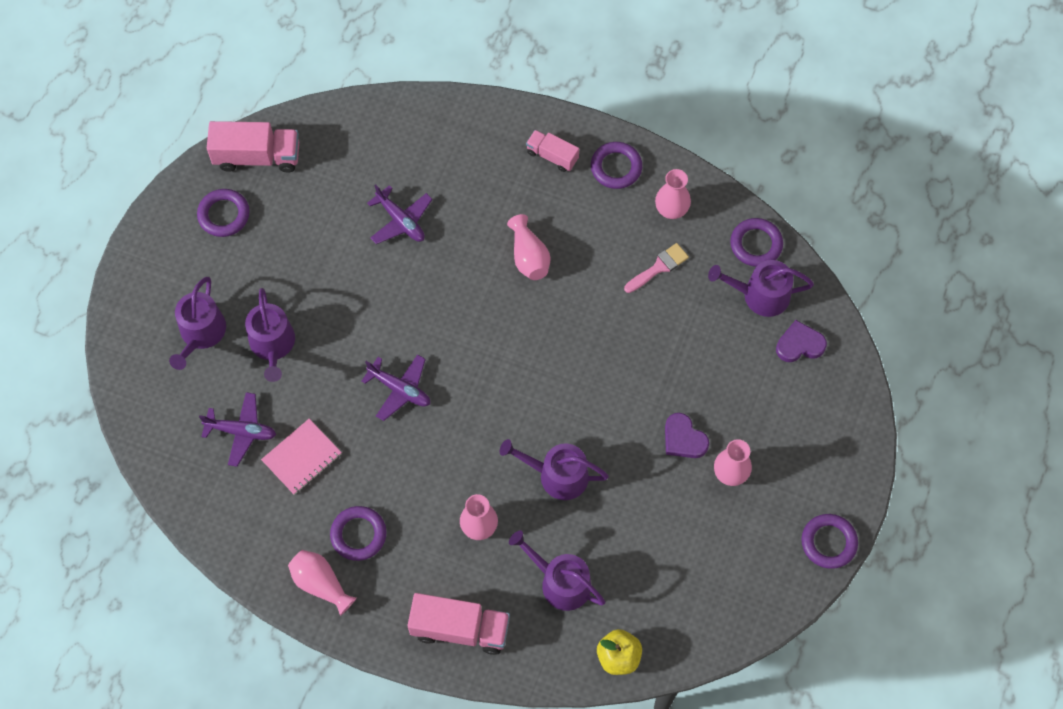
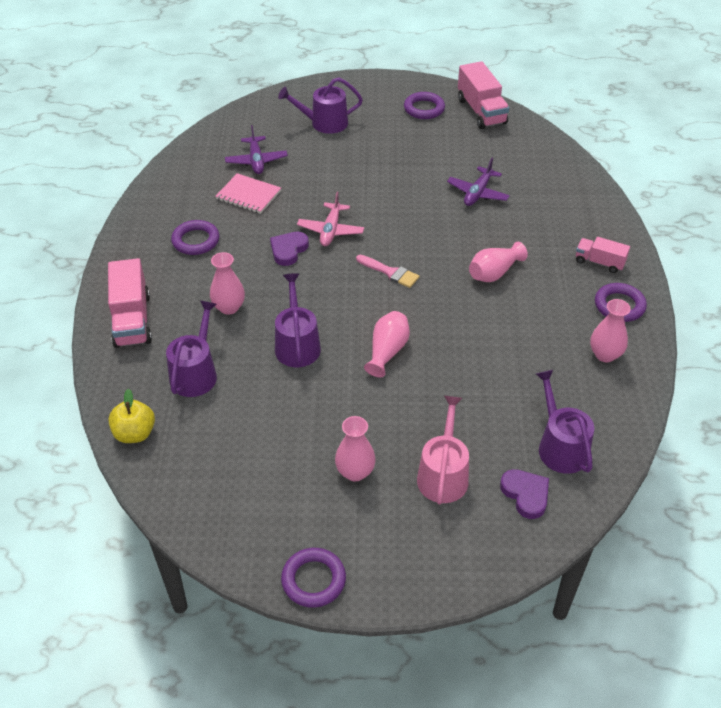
camera: 70 degrees right, 20 degrees down
purple watering can [245,288,295,382] -> none
pink vase [288,550,356,616] -> pink vase moved to [364,311,410,377]
purple plane [361,354,430,421] -> pink plane [297,192,364,246]
pink truck [526,130,579,172] -> pink truck turned 75 degrees counterclockwise [576,237,630,273]
pink brush [624,243,689,293] -> pink brush moved to [356,255,419,288]
purple heart [665,413,709,458] -> purple heart moved to [270,232,309,266]
purple ring [730,218,783,267] -> none
none -> pink watering can [417,396,469,504]

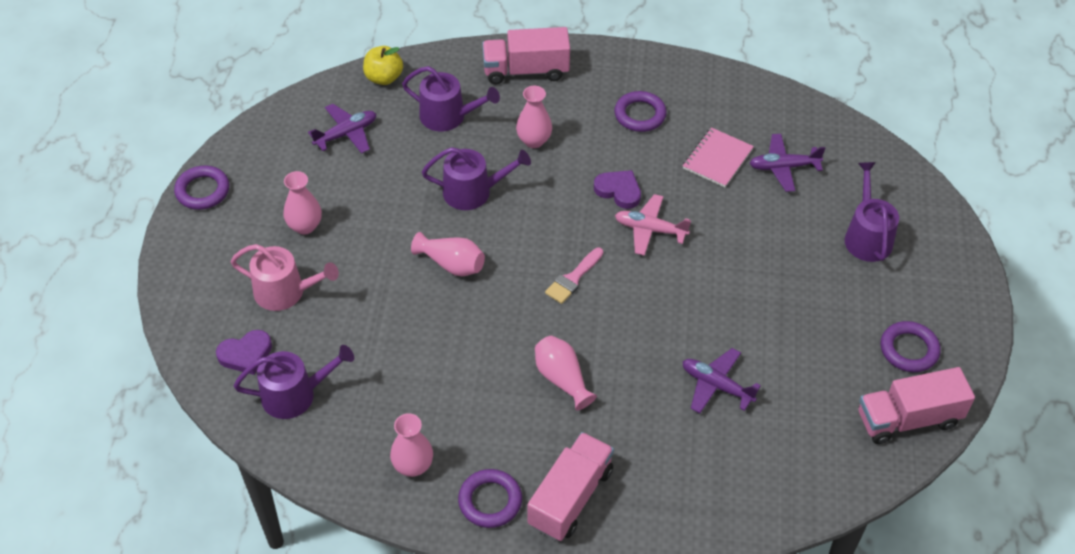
camera: 95 degrees right, 5 degrees up
pink truck [576,237,630,273] -> pink truck [528,432,614,541], size x1.68
none -> purple plane [308,104,376,154]

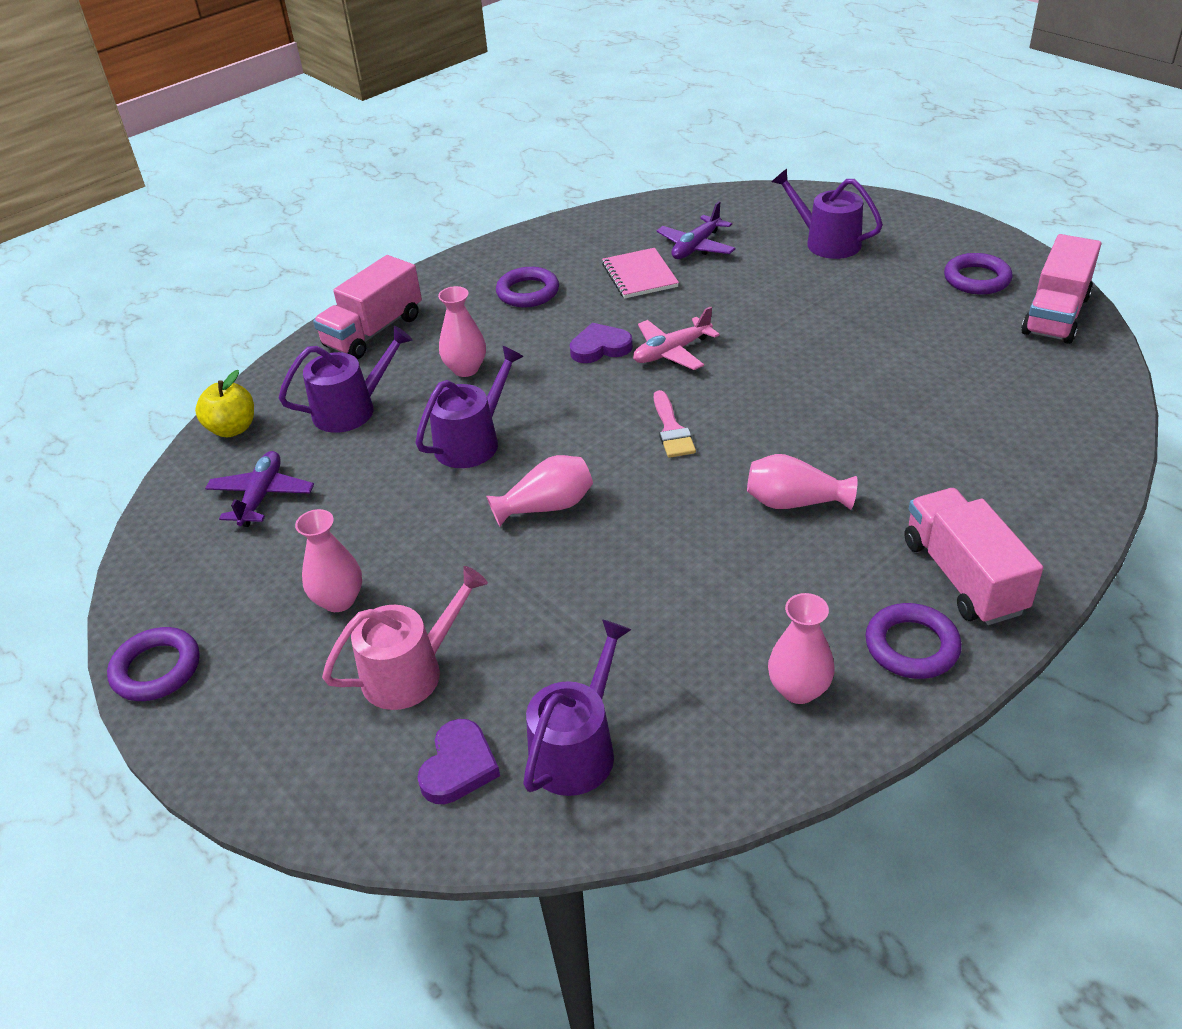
camera: 45 degrees left, 10 degrees down
purple plane [682,348,761,413] -> none

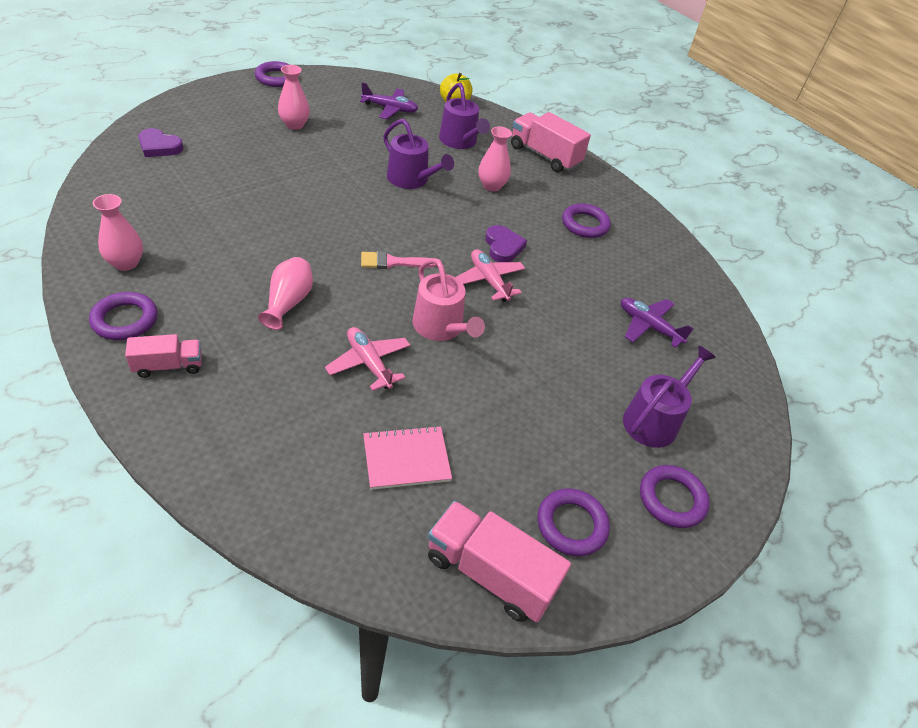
camera: 85 degrees right, 5 degrees up
pink watering can [322,566,488,710] -> pink watering can moved to [412,258,485,341]
pink vase [486,455,593,526] -> none
purple watering can [523,619,631,796] -> none
pink notebook [602,248,679,299] -> pink notebook moved to [363,425,452,490]
pink truck [904,488,1043,625] -> pink truck [125,334,202,378], size x0.60
none -> pink plane [325,327,410,391]
none -> purple ring [640,465,710,528]

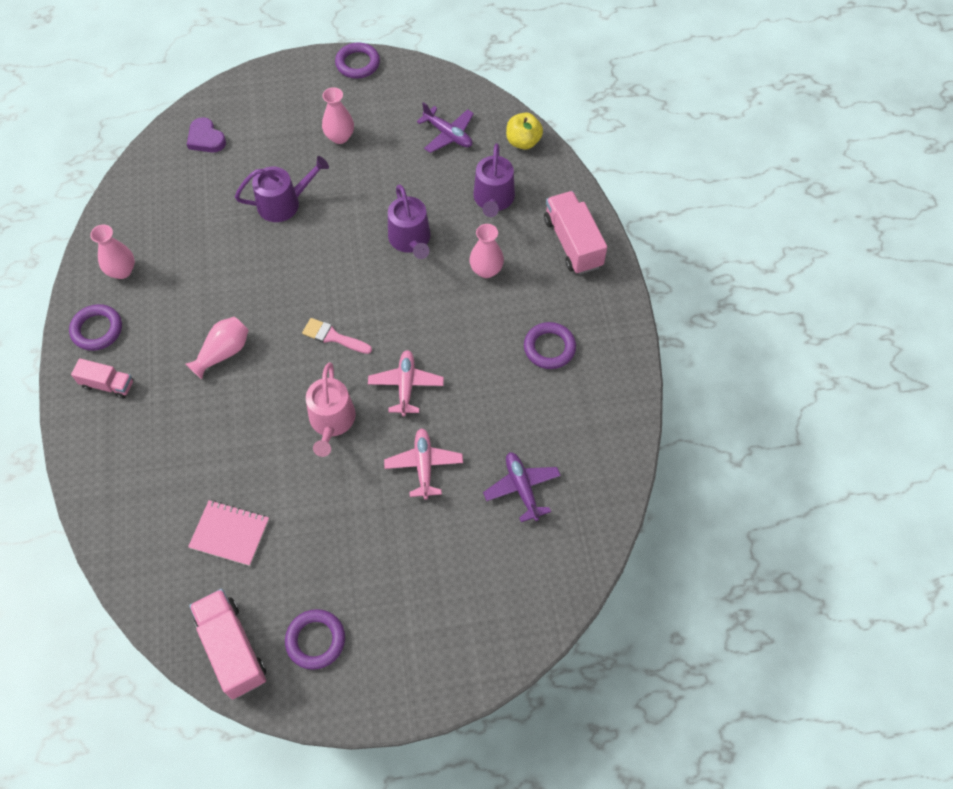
camera: 35 degrees right, 15 degrees up
pink plane [325,327,410,391] -> pink plane moved to [384,428,463,500]
purple heart [485,225,527,262] -> none
purple watering can [623,346,716,448] -> purple watering can moved to [235,156,329,222]
purple ring [640,465,710,528] -> none

